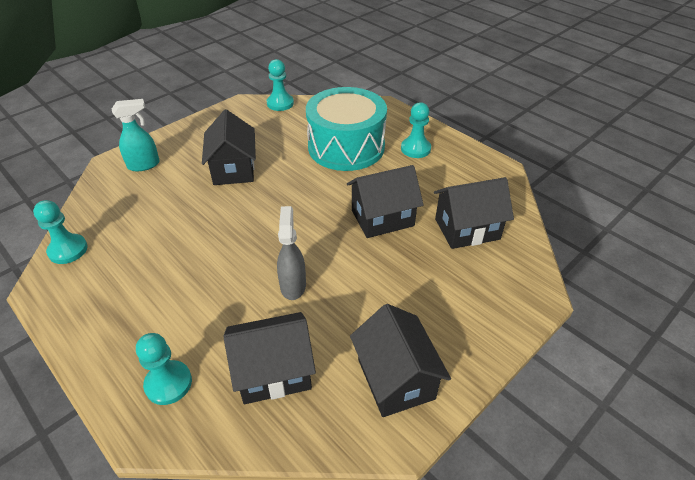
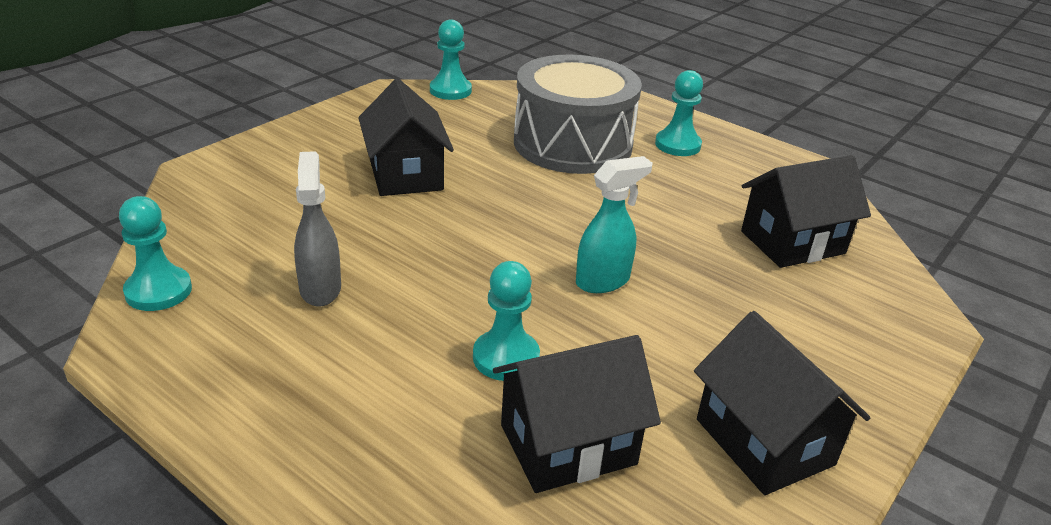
camera: 10 degrees left, 10 degrees down
turquoise spray bottle [112,99,160,171] -> turquoise spray bottle moved to [576,156,653,293]
turquoise pawn [136,333,192,405] -> turquoise pawn moved to [473,261,540,381]
grey spray bottle [277,206,306,300] -> grey spray bottle moved to [294,151,341,307]
turquoise drum [306,87,387,171] -> grey drum [514,55,642,174]
black house [347,165,424,238] -> none

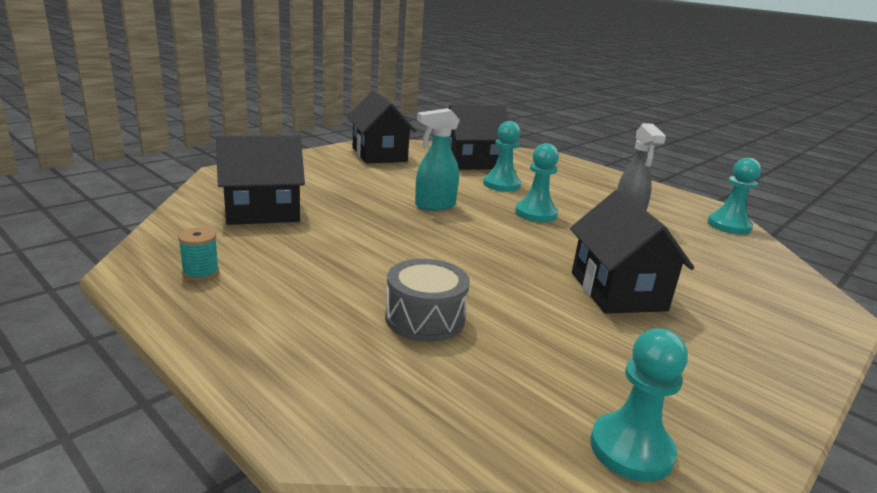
camera: 175 degrees left, 10 degrees down
grey drum [514,55,642,174] -> grey drum [385,259,470,342], size x0.50
turquoise pawn [655,70,703,156] -> turquoise pawn moved to [515,143,559,222]
none -> turquoise spool [178,227,219,281]

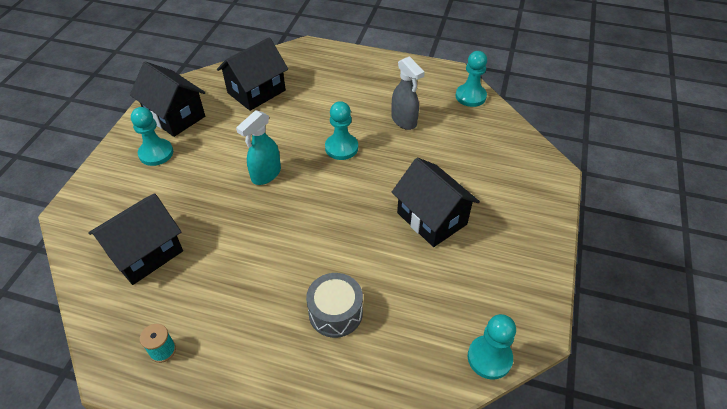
camera: 25 degrees left, 25 degrees up
turquoise pawn [483,121,521,192] -> turquoise pawn moved to [131,107,173,166]

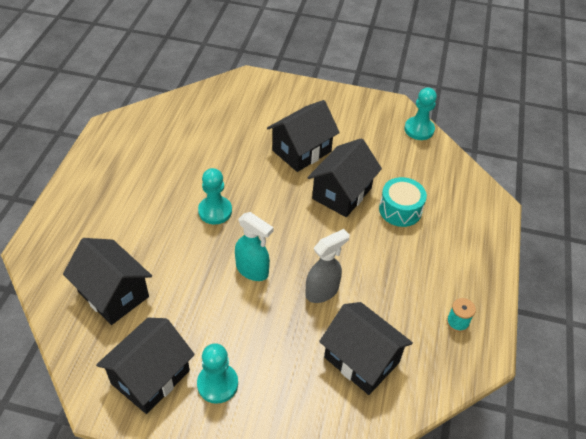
camera: 95 degrees left, 0 degrees up
grey drum [306,273,363,338] -> turquoise drum [379,177,427,227]
grey spray bottle [392,56,425,130] -> grey spray bottle moved to [305,229,350,303]
turquoise pawn [456,51,487,107] -> none
none -> black house [307,138,382,217]

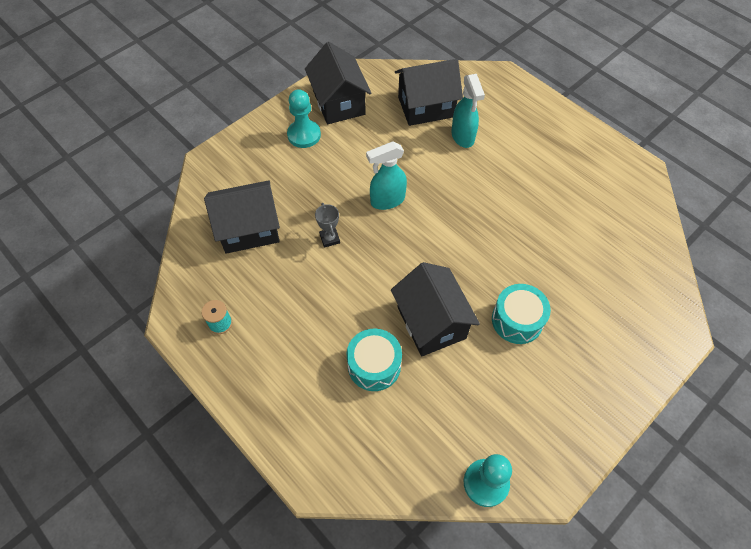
camera: 125 degrees right, 10 degrees up
turquoise pawn [198,168,232,224] -> none
black house [267,100,340,172] -> turquoise drum [492,284,551,344]
grey spray bottle [305,229,350,303] -> grey trophy [315,203,340,248]
none -> turquoise spray bottle [451,74,485,148]

